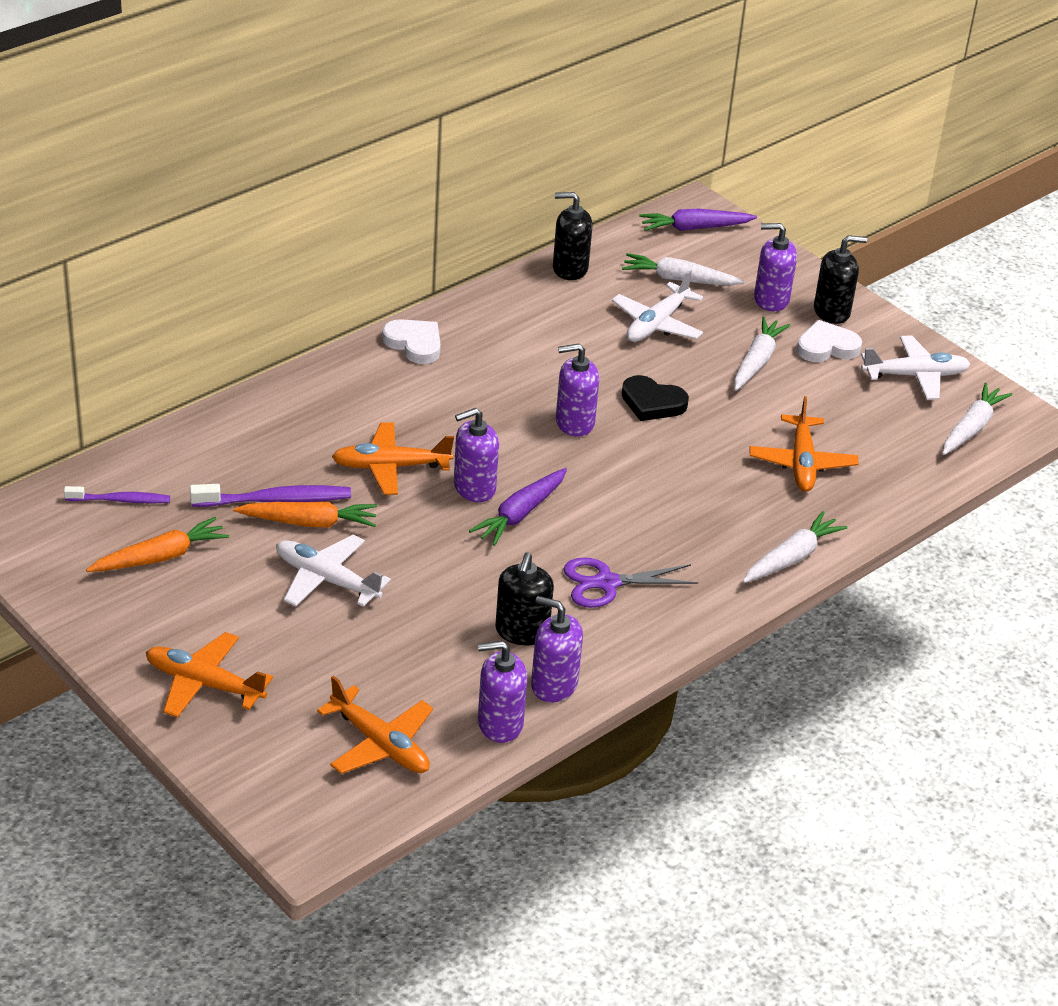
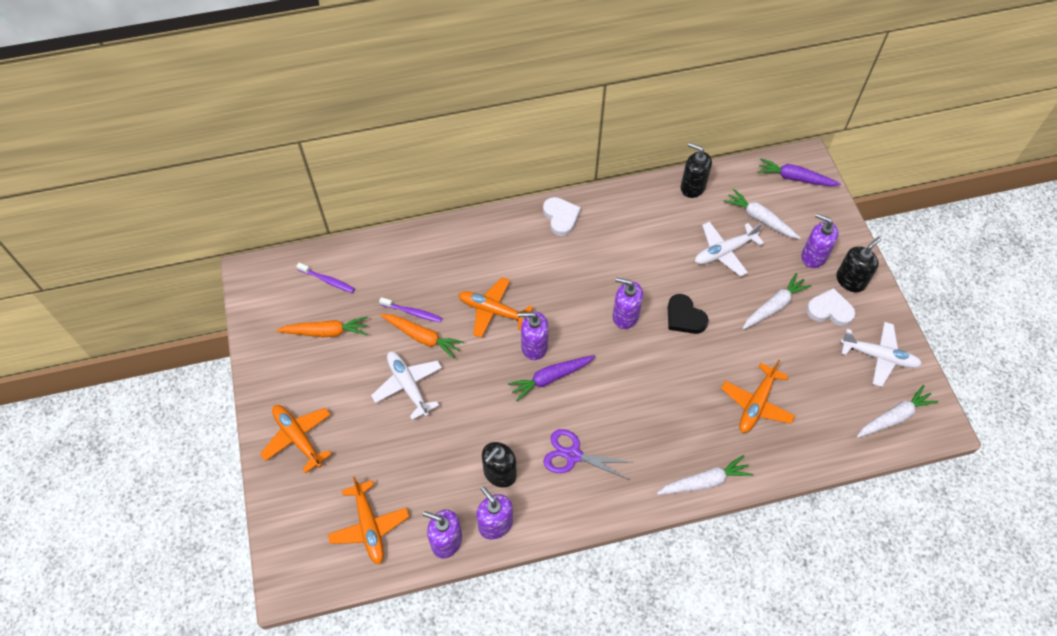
camera: 30 degrees right, 20 degrees up
purple toothbrush [190,484,351,507] -> purple toothbrush [379,297,442,323], size x0.65
black soap dispenser [814,235,867,324] -> black soap dispenser turned 60 degrees counterclockwise [836,237,881,293]

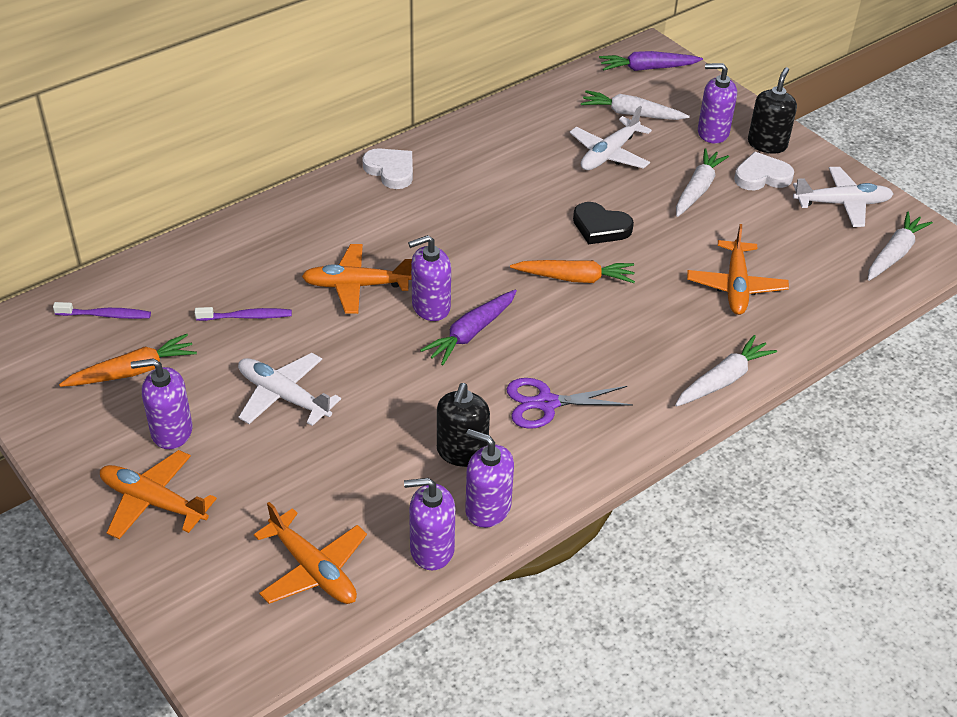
camera: 25 degrees left, 15 degrees down
orange carrot [380,314,464,359] -> orange carrot moved to [510,260,635,283]
purple soap dispenser [613,277,643,329] -> purple soap dispenser moved to [131,358,193,449]
black soap dispenser [681,143,712,198] -> none

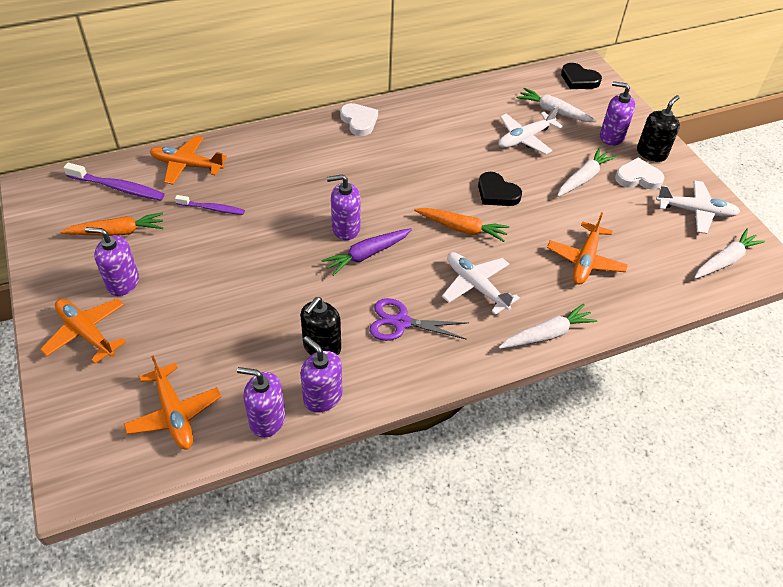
camera: 15 degrees right, 5 degrees up
purple toothbrush [53,302,151,319] -> purple toothbrush [64,163,165,200], size x1.54
white plane [238,353,341,426] -> white plane moved to [442,252,520,315]
orange plane [302,244,412,314] -> orange plane moved to [150,136,227,185]
purple carrot [599,51,703,71] -> black heart [561,63,602,89]

